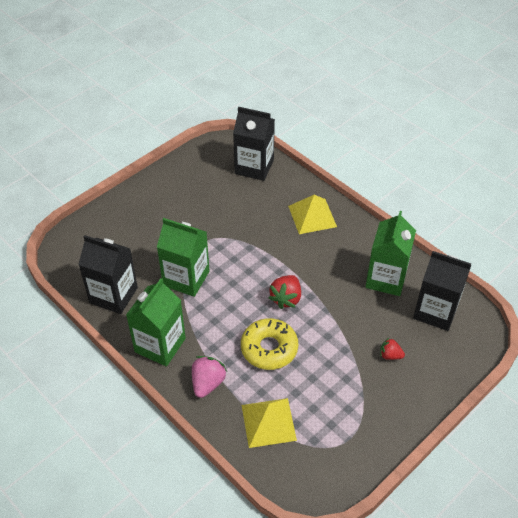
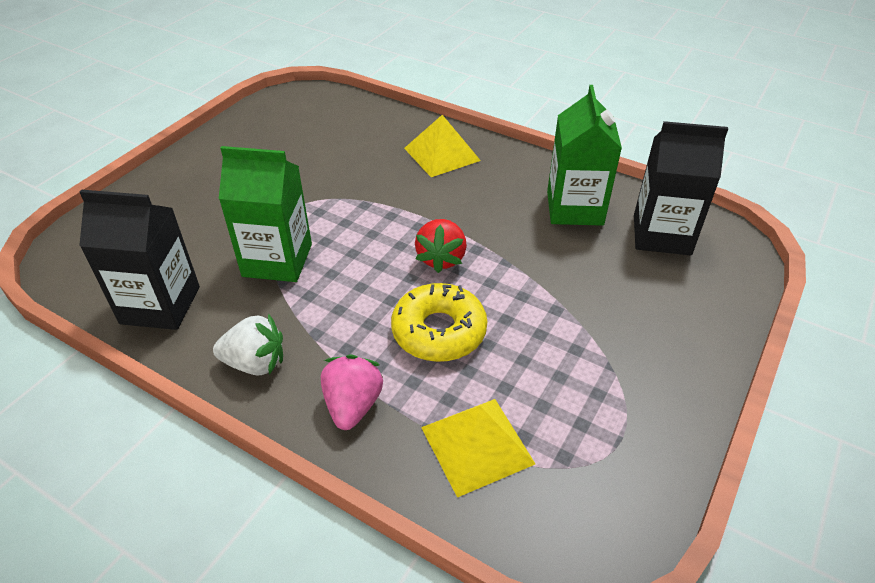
camera: 15 degrees left, 5 degrees down
green carton [126,278,186,366] -> white strawberry [213,313,283,376]
black carton [233,107,275,181] -> none
red strawberry [380,337,405,360] -> none

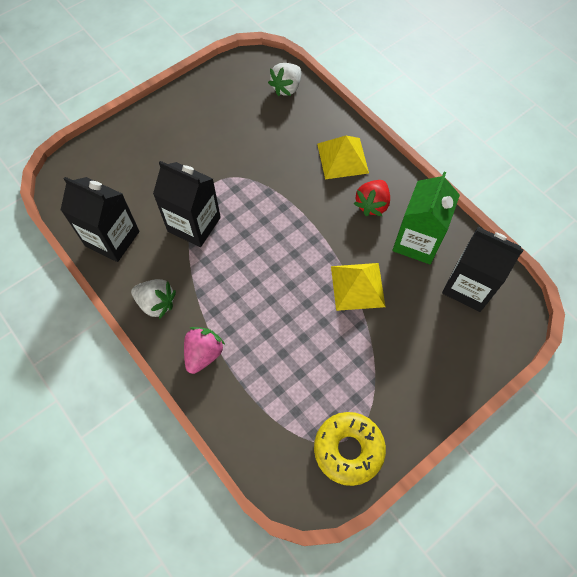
camera: 20 degrees right, 20 degrees up
green carton [219,146,312,282] -> black carton [153,161,221,247]
yellow donut [391,283,487,362] -> yellow donut moved to [314,412,386,486]
red strawberry [415,219,467,273] -> red strawberry moved to [354,180,390,216]
yellow pyramid [421,399,535,498] -> yellow pyramid moved to [331,263,385,311]
none -> white strawberry [268,63,302,96]

